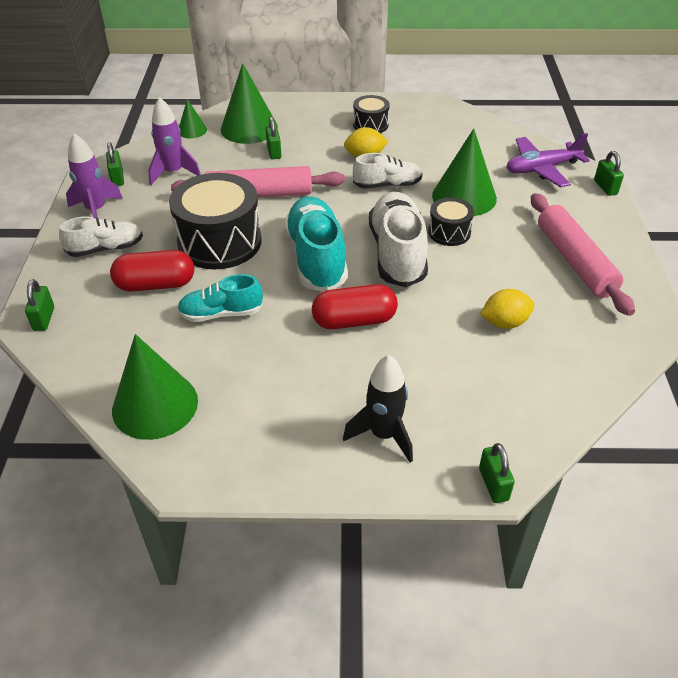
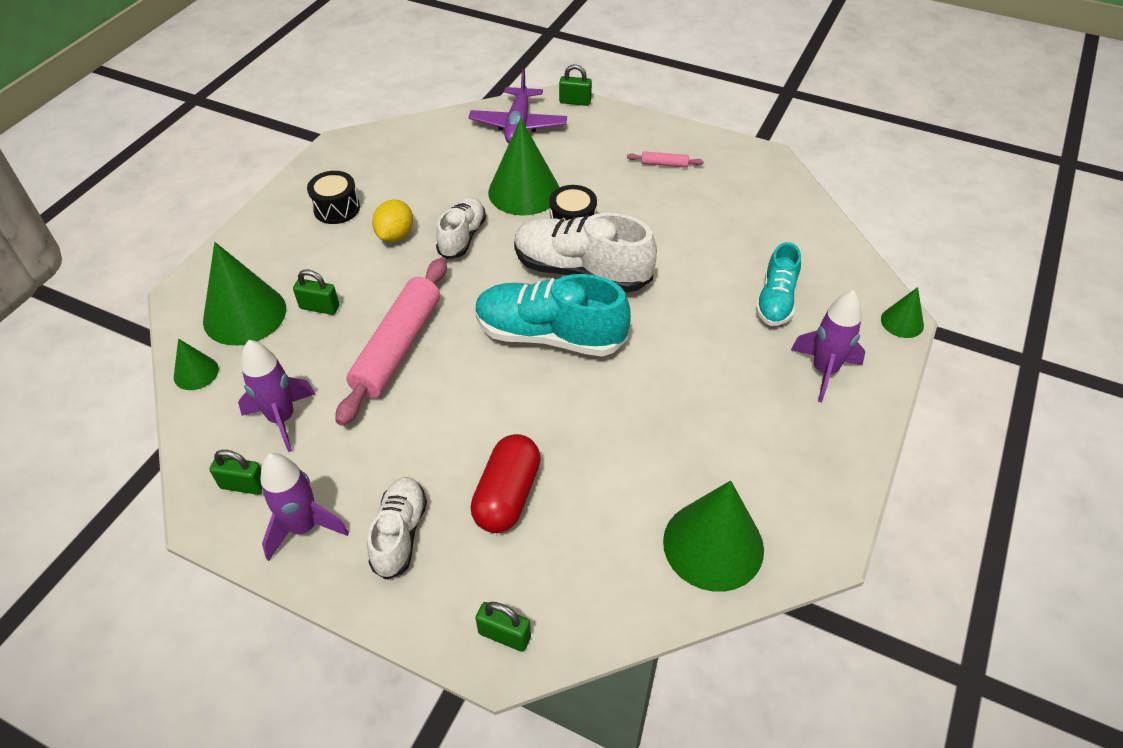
camera: 65 degrees left, 5 degrees up
black drum [169,173,262,269] -> none
turquoise shoe [177,274,263,322] -> turquoise shoe moved to [755,242,801,326]
red capsule [312,284,398,329] -> none
black rocket [343,355,413,463] -> purple rocket [791,290,865,403]
green padlock [479,443,515,503] -> green cone [881,287,924,338]
yellow lemon [480,289,535,329] -> none
pink rolling pin [531,193,635,316] -> pink rolling pin [627,151,704,168], size x0.41

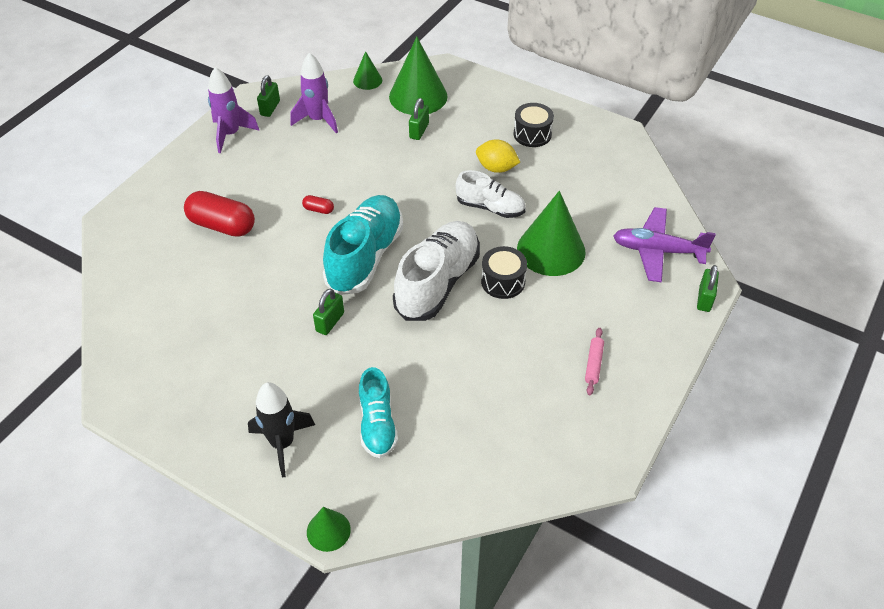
camera: 95 degrees right, 0 degrees up
pink rolling pin [335,258,447,426] -> none
white shoe [367,477,427,579] -> none
green padlock [476,602,531,652] -> green padlock moved to [313,289,344,335]
green cone [663,480,764,592] -> none
turquoise shoe [755,242,801,326] -> turquoise shoe turned 120 degrees counterclockwise [359,367,398,458]
purple rocket [791,290,865,403] -> black rocket [248,382,315,478]
none -> red capsule [302,195,334,214]

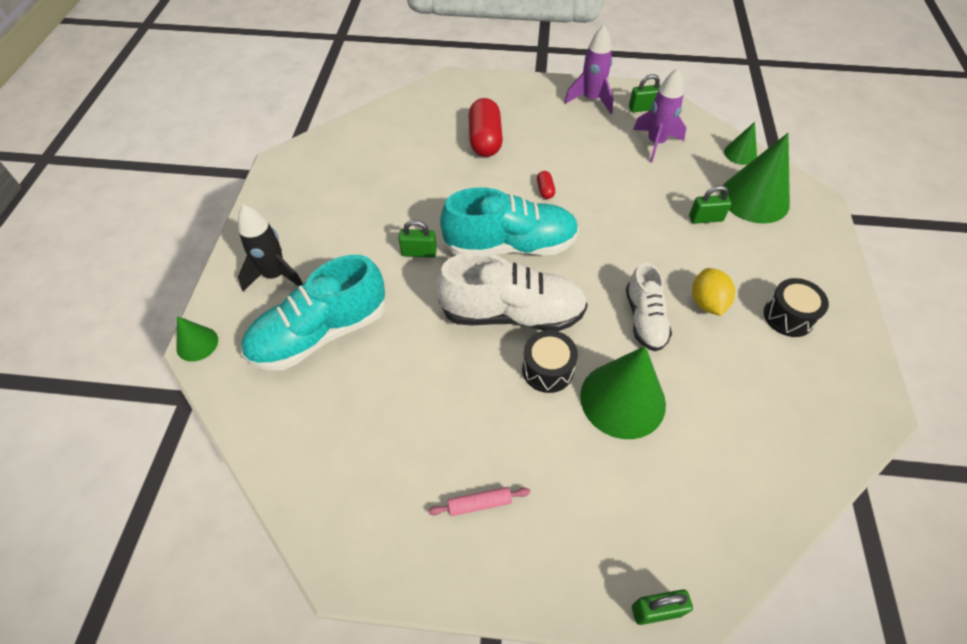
camera: 65 degrees right, 5 degrees up
turquoise shoe [359,367,398,458] -> turquoise shoe [241,255,385,370], size x1.68
purple plane [613,207,716,283] -> none

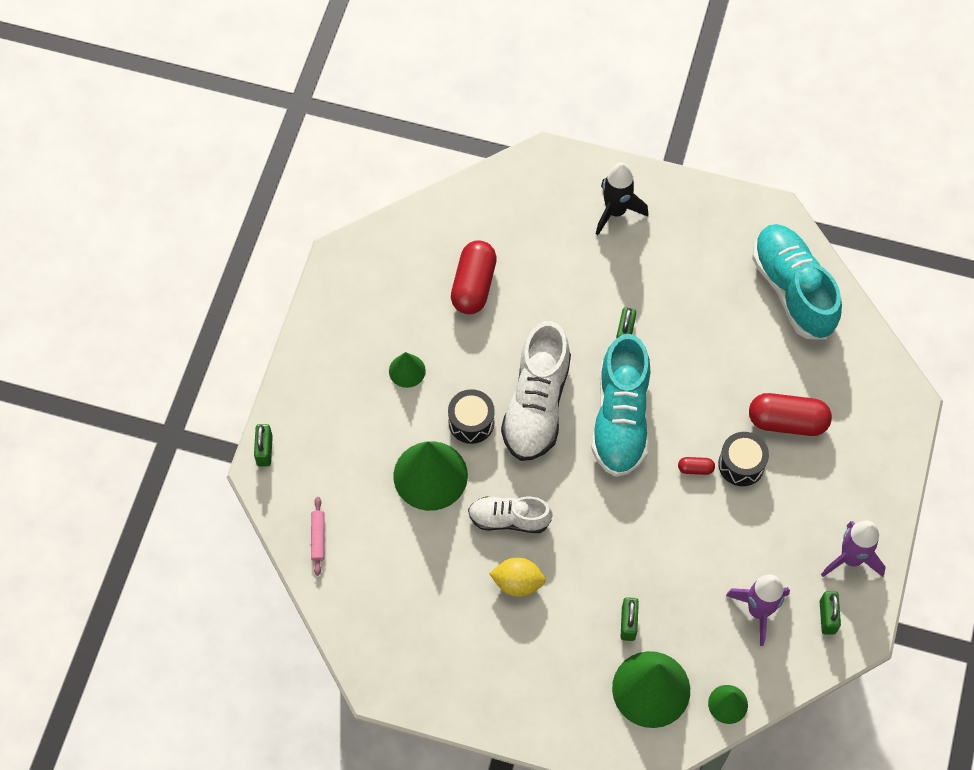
camera: 100 degrees right, 10 degrees up
green cone [176,316,218,362] -> green cone moved to [389,352,426,388]
turquoise shoe [241,255,385,370] -> turquoise shoe moved to [752,224,842,340]
pink rolling pin [428,487,530,516] -> pink rolling pin moved to [311,497,325,576]
black drum [764,278,829,337] -> black drum moved to [718,432,769,486]
none -> red capsule [451,240,497,314]

